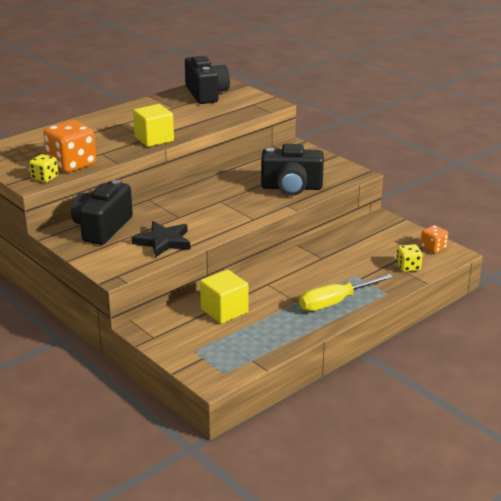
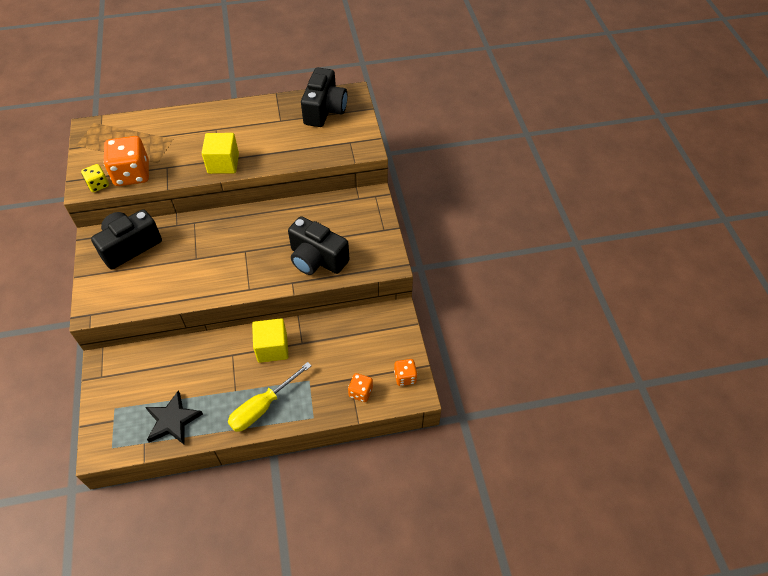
camera: 30 degrees right, 25 degrees up
black star [132,221,191,258] -> black star moved to [145,391,203,445]
yellow cube [200,270,249,324] -> yellow cube moved to [252,318,288,363]
yellow screwdriver [299,274,393,311] -> yellow screwdriver turned 45 degrees counterclockwise [228,362,312,432]
yellow dice [396,244,422,272] -> orange dice [348,373,373,402]

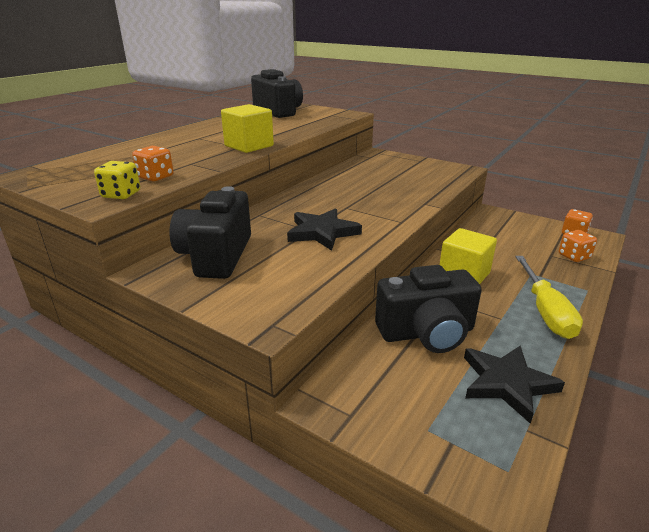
camera: 45 degrees left, 25 degrees down
orange dice [104,136,149,186] -> orange dice [132,146,174,181], size x0.52
black camera [288,216,350,275] -> black camera moved to [375,265,482,353]
none -> black star [287,208,362,251]

